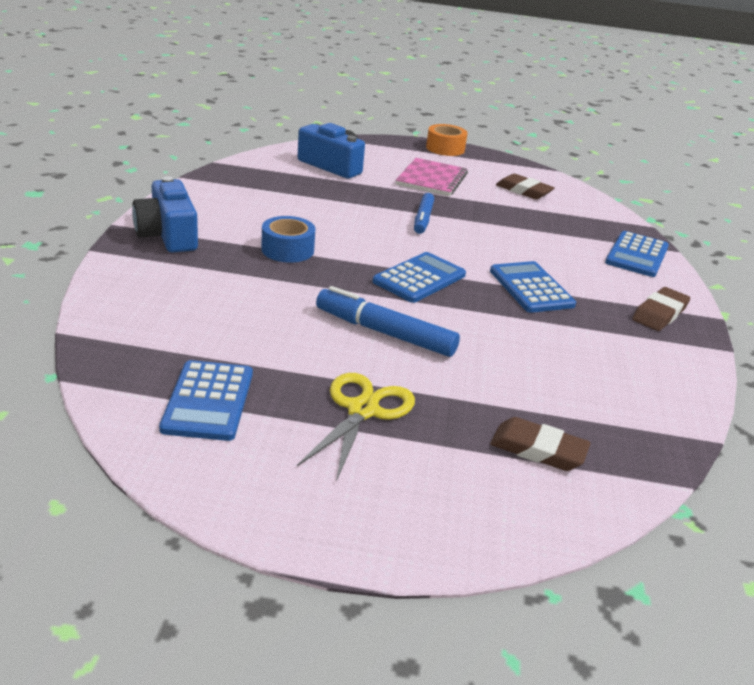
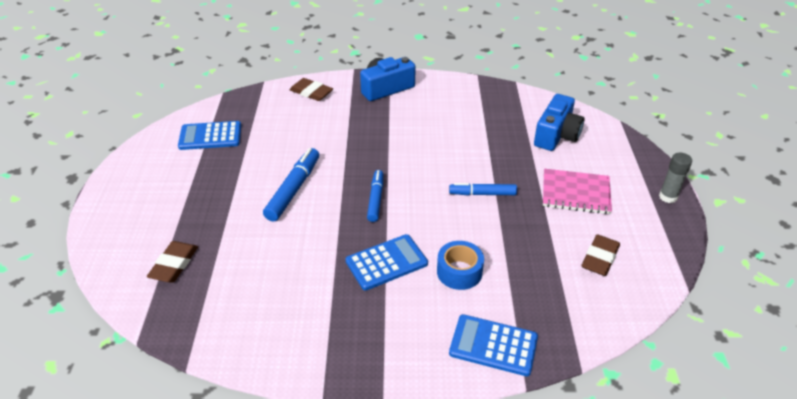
camera: 85 degrees right, 10 degrees up
blue tape [261,216,315,263] -> blue tape moved to [437,241,484,290]
yellow scissors [297,373,415,482] -> none
blue calculator [372,252,466,303] -> blue marker [367,170,383,222]
orange tape [426,124,468,156] -> grey glue stick [659,153,692,203]
brown eraser [632,287,690,331] -> brown eraser moved to [290,78,333,101]

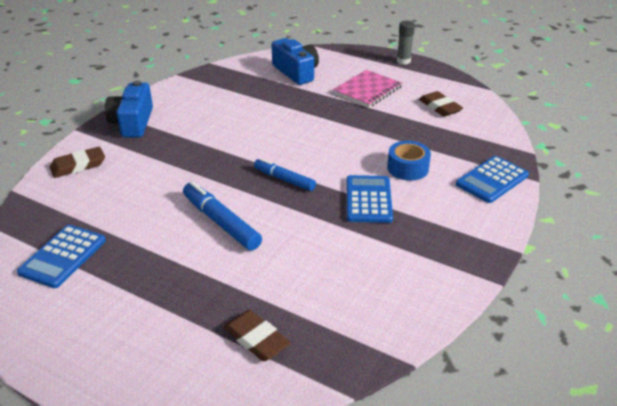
camera: 60 degrees left, 5 degrees down
blue marker [449,183,517,196] -> none

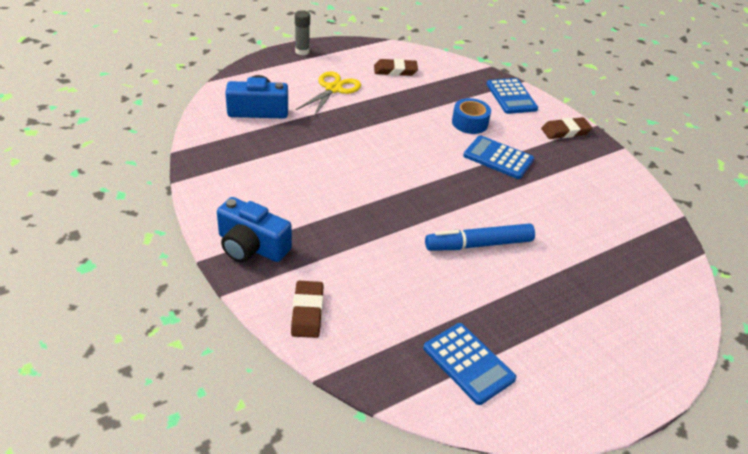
camera: 65 degrees left, 5 degrees up
brown eraser [223,310,291,361] -> brown eraser moved to [541,117,592,139]
blue marker [254,158,316,191] -> none
pink notebook [333,70,403,107] -> yellow scissors [296,71,361,118]

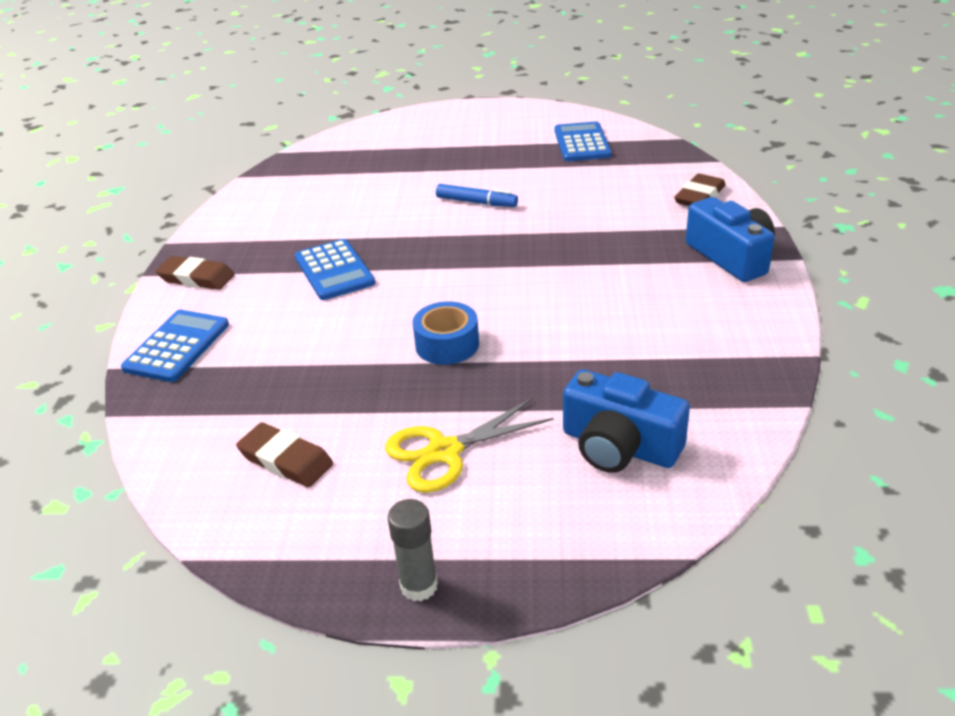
camera: 140 degrees left, 5 degrees down
blue marker [425,223,535,251] -> blue marker [436,184,518,207], size x0.66
blue tape [452,98,491,134] -> blue tape moved to [413,302,479,365]

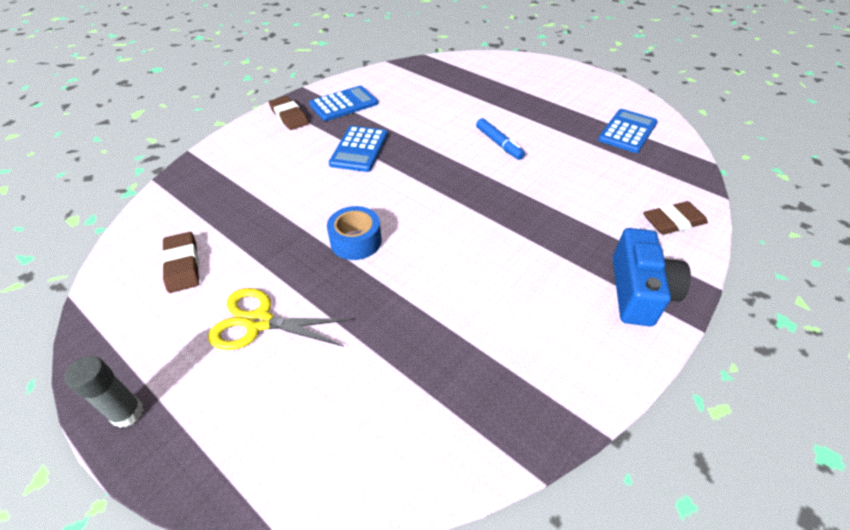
camera: 35 degrees right, 10 degrees up
blue calculator [121,310,229,382] -> blue calculator moved to [309,86,378,121]
blue camera [563,369,690,473] -> none

